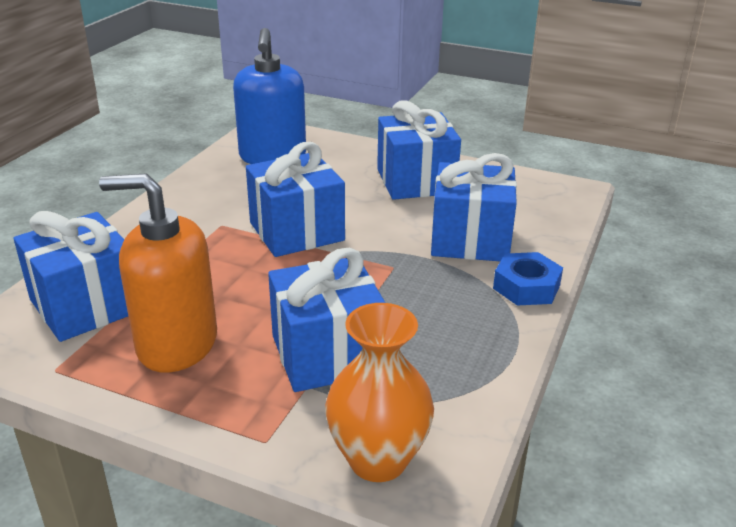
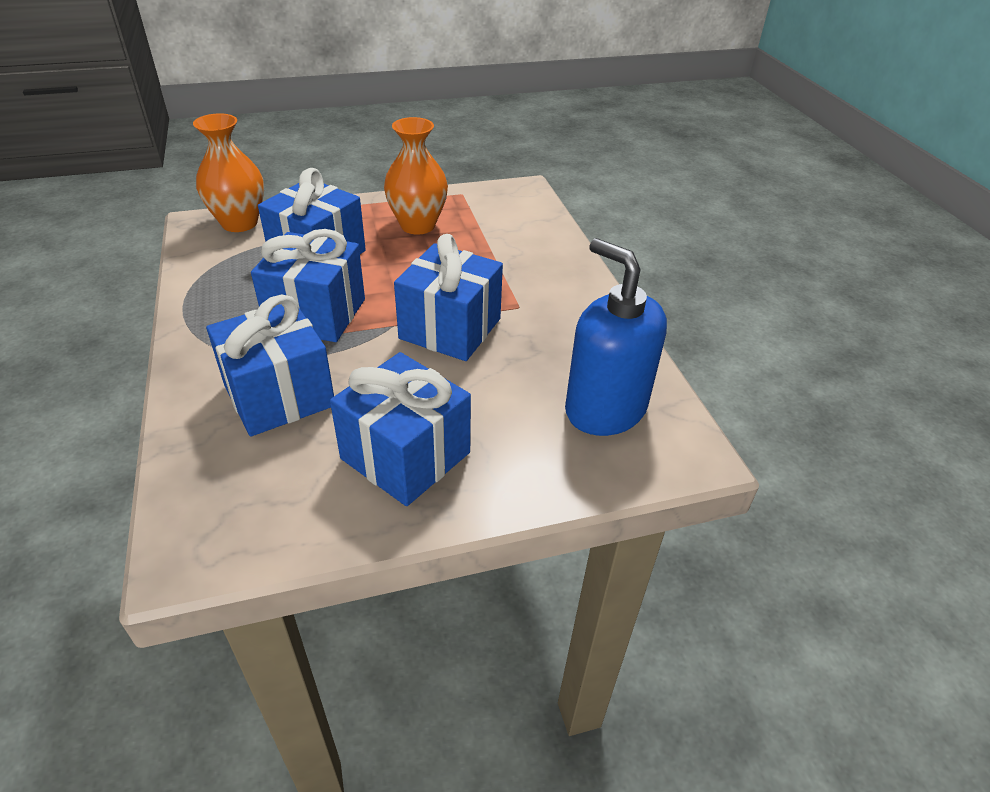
camera: 140 degrees right, 10 degrees up
blue gift [14,211,128,342] -> blue gift moved to [251,229,365,342]
orange soap dispenser [99,173,217,373] -> orange vase [384,117,448,235]
blue nut [493,252,563,306] -> none

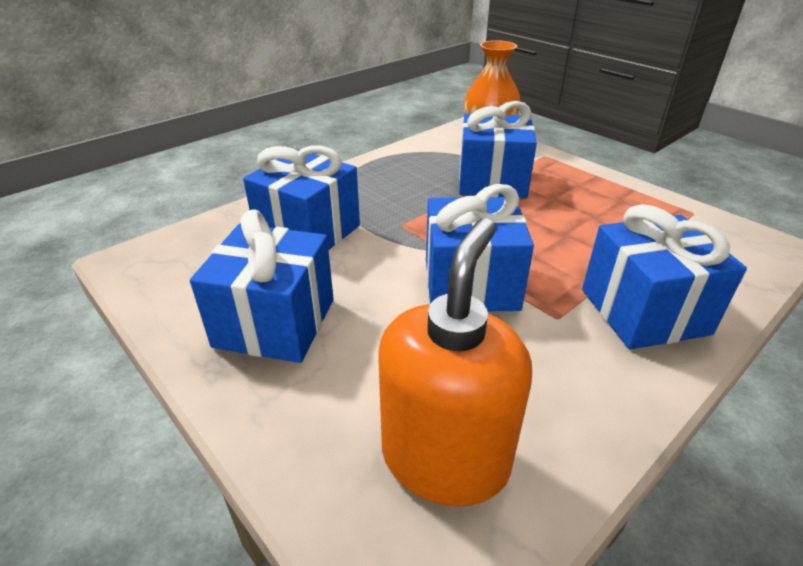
camera: 65 degrees right, 5 degrees down
blue gift [251,229,365,342] -> blue gift moved to [582,204,747,350]
orange vase [384,117,448,235] -> none
blue soap dispenser [565,238,667,436] -> orange soap dispenser [378,218,532,507]

